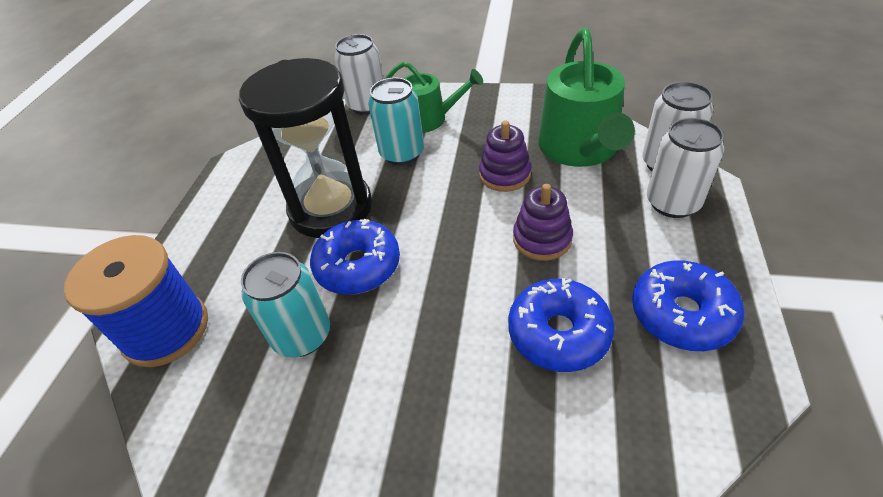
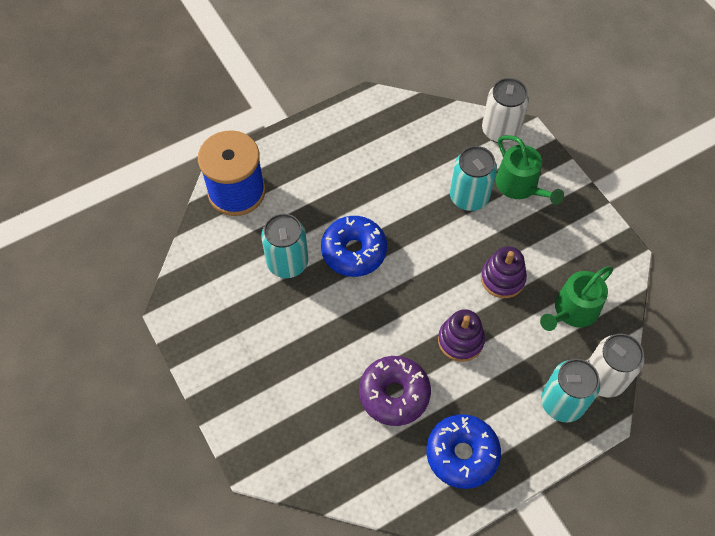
camera: 45 degrees right, 15 degrees up
black hourglass [239,58,372,238] -> none
blue donut [508,278,615,372] -> purple donut [359,356,431,426]
green watering can [538,28,635,167] -> green watering can [540,266,613,331], size x0.63
white can [647,118,724,218] -> turquoise can [541,359,600,423]

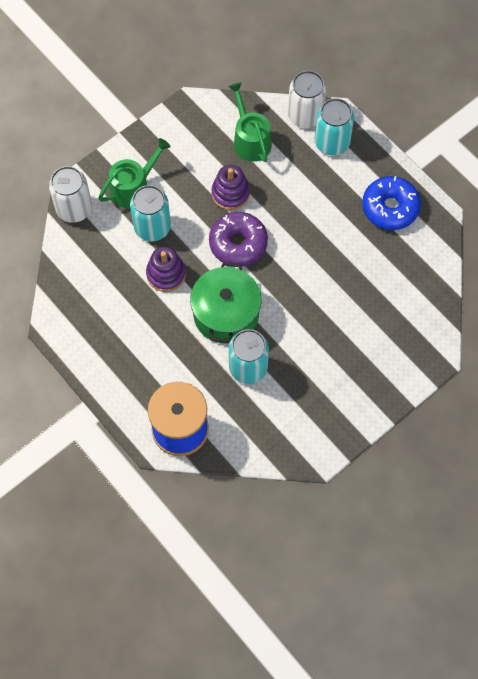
camera: 100 degrees left, 5 degrees up
blue donut [321,216,387,277] -> green pot [190,262,262,344]
purple donut [359,356,431,426] -> purple donut moved to [209,212,268,267]
purple stacking toy [438,309,485,362] -> purple stacking toy moved to [146,247,186,292]
green watering can [540,266,613,331] -> green watering can turned 150 degrees counterclockwise [228,82,272,162]

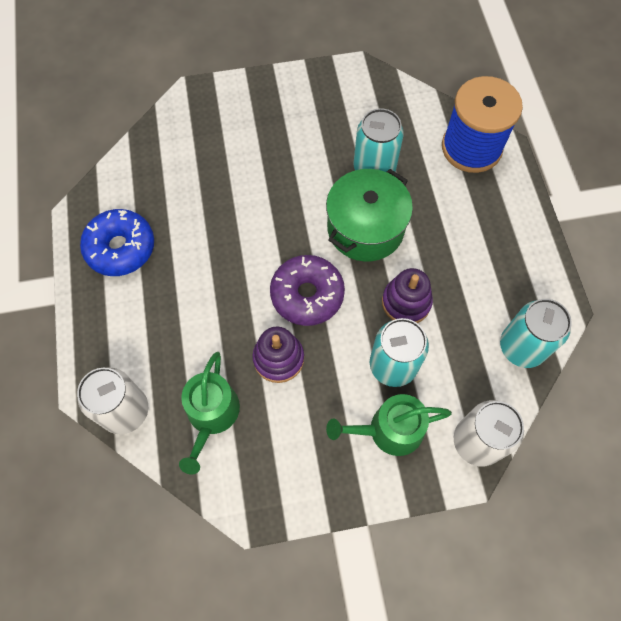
camera: 150 degrees left, 0 degrees up
turquoise can [315,98,354,155] -> turquoise can moved to [500,299,572,368]

